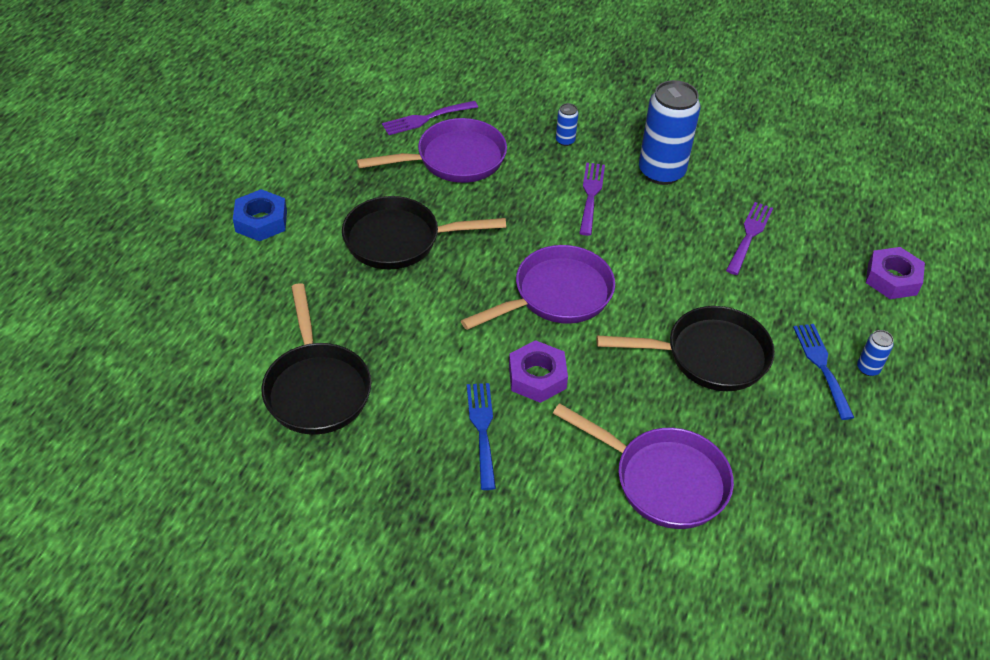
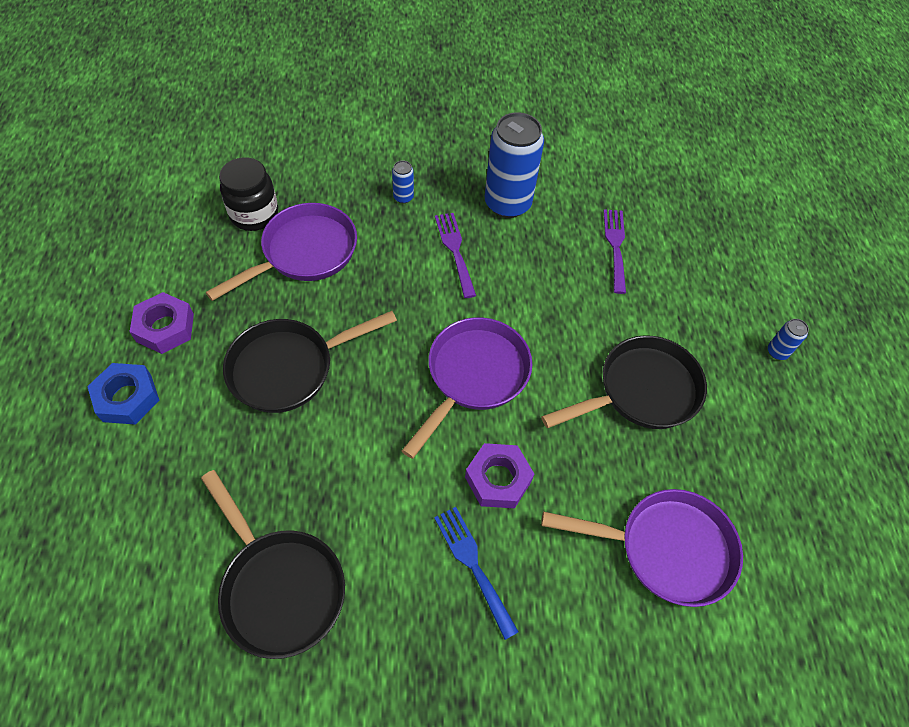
camera: 25 degrees left, 10 degrees up
purple fork [382,101,478,135] -> black jar [219,158,278,231]
blue fork [793,324,854,420] -> none
purple nut [866,247,925,299] -> purple nut moved to [130,292,194,354]

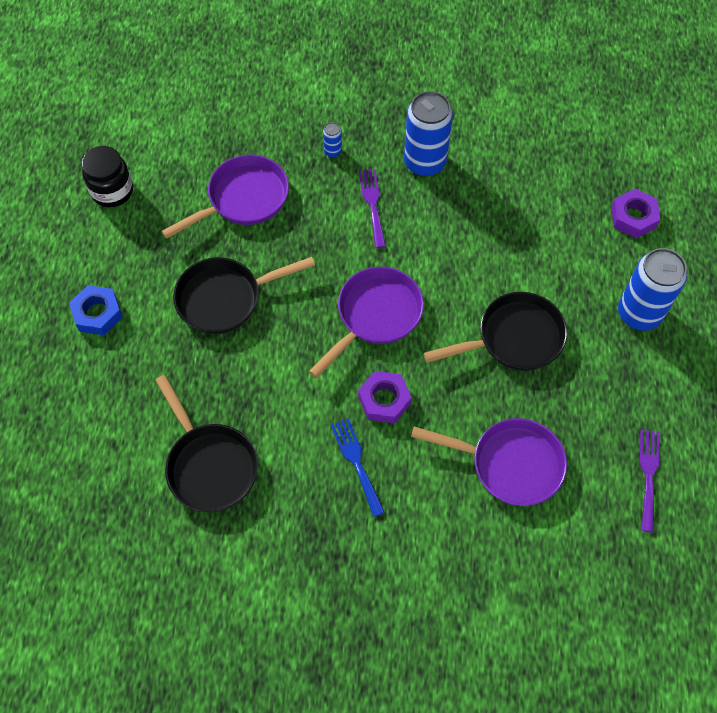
camera: 10 degrees right, 5 degrees up
purple nut [130,292,194,354] -> purple nut moved to [611,189,660,238]
black jar [219,158,278,231] -> black jar moved to [81,146,133,207]
purple fork [604,209,626,294] -> purple fork moved to [639,430,660,533]
blue can [768,319,809,360] -> blue can [618,248,687,331], size x2.34

